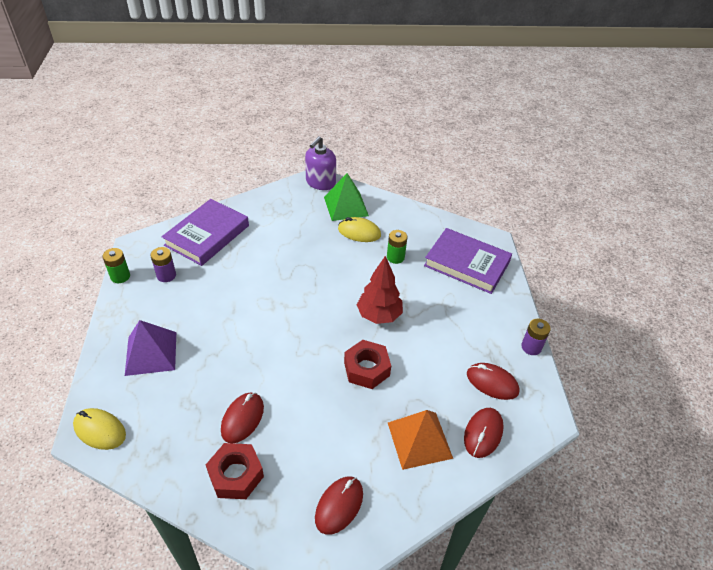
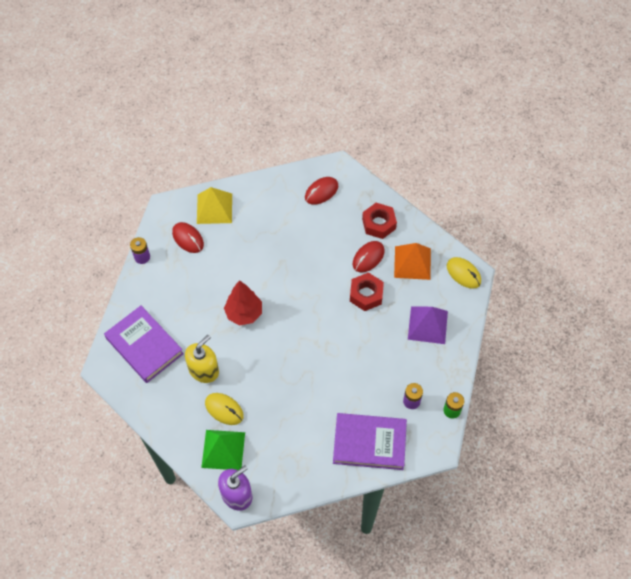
camera: 160 degrees left, 15 degrees up
purple book [162,199,249,266] -> purple book turned 45 degrees clockwise [333,413,407,470]
red nut [344,340,391,389] -> red nut moved to [350,272,384,311]
green battery [387,230,407,264] -> yellow soap dispenser [185,335,219,383]
orange pyramid [388,410,453,470] -> orange pyramid moved to [394,243,431,280]
red mouse [464,408,504,458] -> yellow pyramid [197,187,232,224]

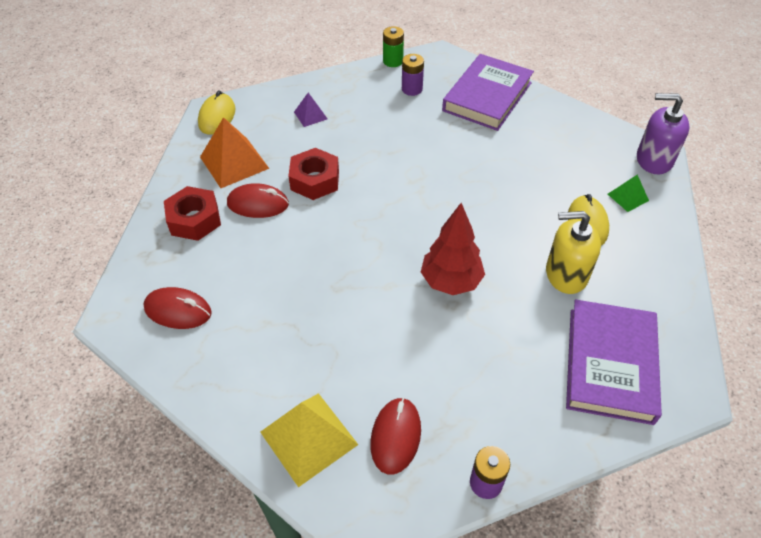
camera: 125 degrees left, 10 degrees down
green pyramid [201,430,245,470] -> green pyramid [608,175,649,212], size x0.53
purple book [333,413,407,470] -> purple book turned 60 degrees clockwise [442,54,534,131]
purple pyramid [408,306,448,344] -> purple pyramid [294,93,327,127], size x0.53

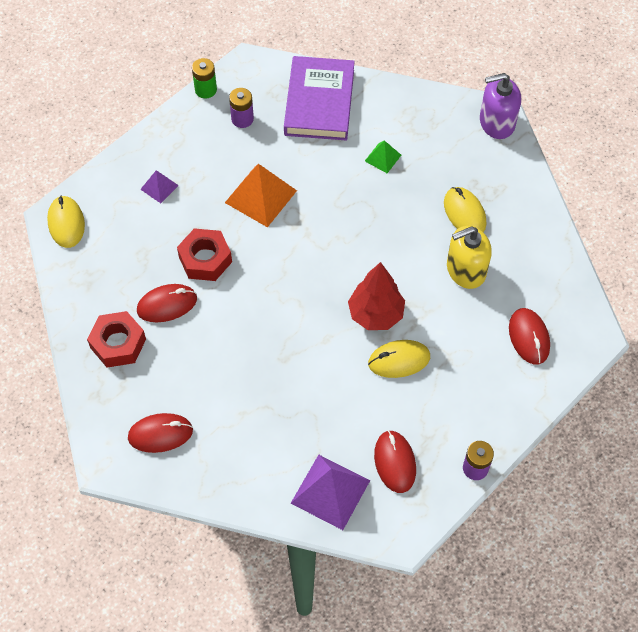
camera: 25 degrees left, 10 degrees up
orange pyramid [200,117,269,188] -> orange pyramid moved to [225,164,297,227]
yellow pyramid [260,393,358,487] -> purple pyramid [291,455,370,530]
purple book [566,300,662,425] -> red mouse [509,308,550,365]
green pyramid [608,175,649,212] -> green pyramid moved to [365,140,401,173]
none -> yellow mouse [368,340,430,378]

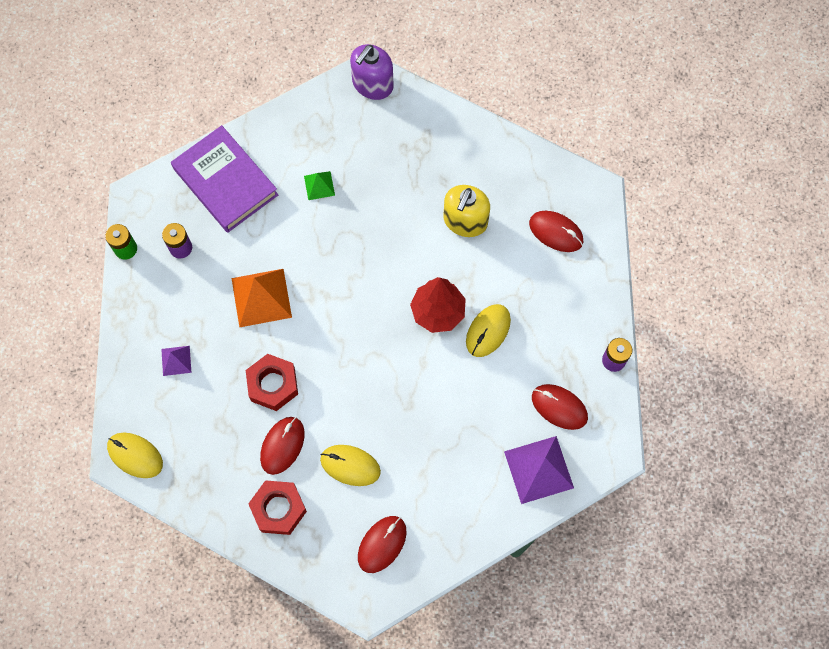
camera: 45 degrees left, 10 degrees up
yellow mouse [444,187,486,232] -> yellow mouse moved to [320,445,381,486]

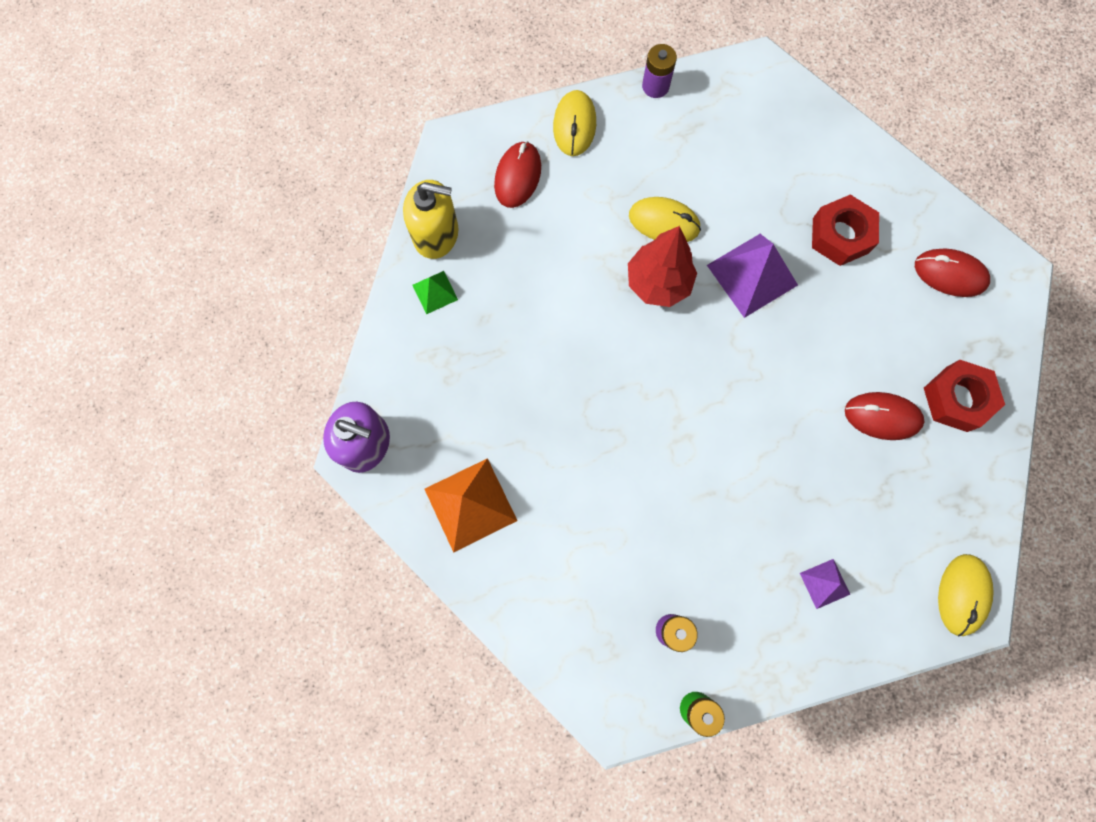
camera: 105 degrees left, 5 degrees up
purple book [171,125,278,233] -> none
orange pyramid [231,269,292,328] -> orange pyramid moved to [425,458,518,553]
red nut [246,354,298,411] -> red nut moved to [812,195,879,266]
green pyramid [304,171,335,200] -> green pyramid moved to [412,271,458,314]
yellow mouse [320,445,381,486] -> yellow mouse moved to [553,90,596,156]
yellow soap dispenser [444,185,490,237] -> yellow soap dispenser moved to [403,180,458,259]
purple pyramid [504,436,574,504] -> purple pyramid moved to [707,234,798,318]
red mouse [532,384,588,430] -> none

